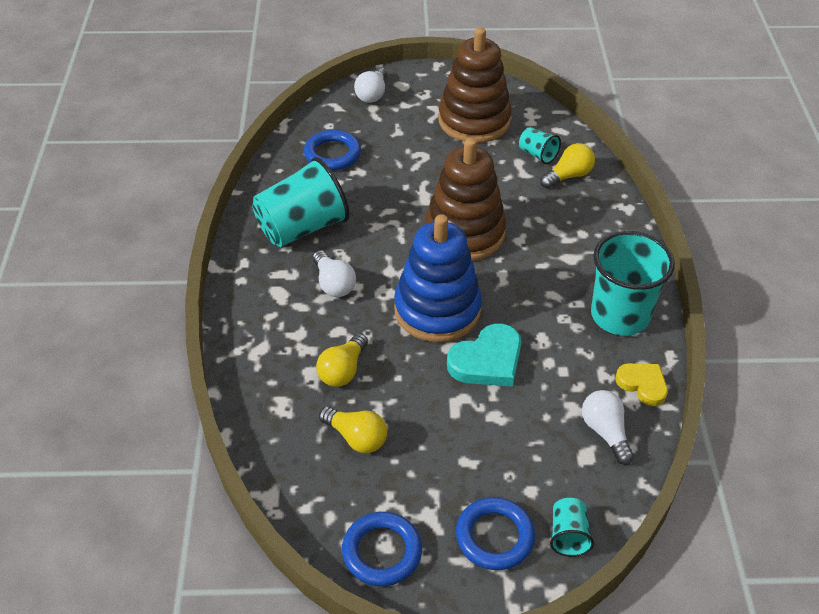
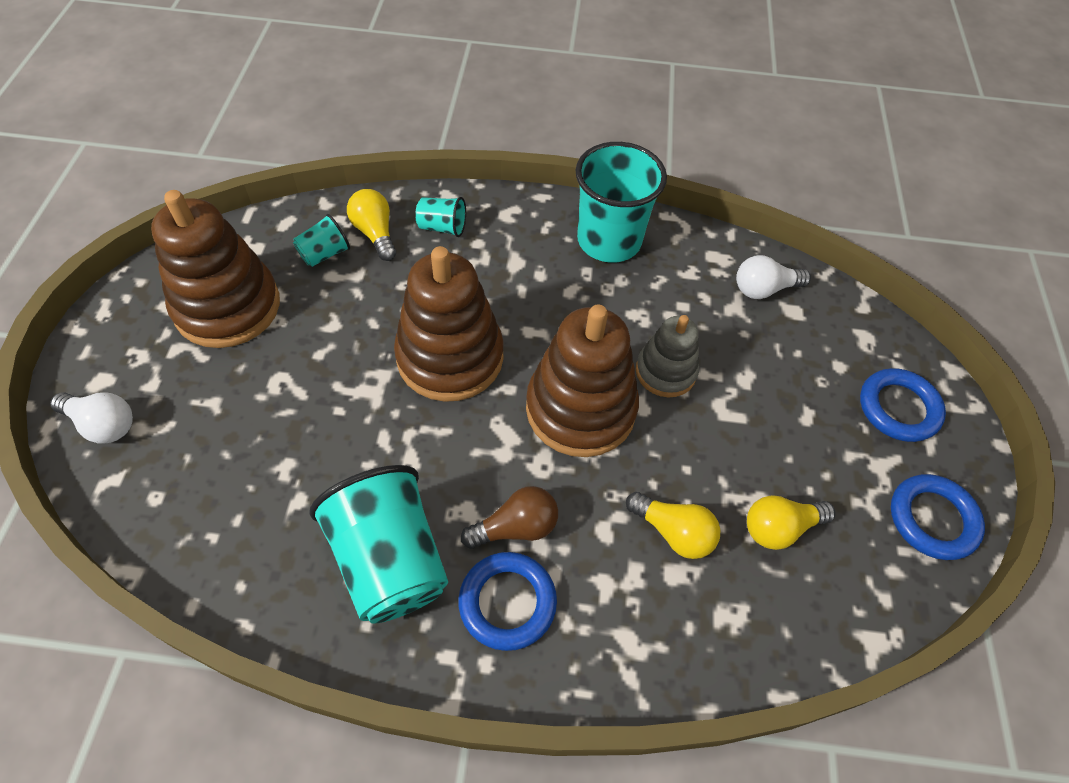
camera: 85 degrees left, 10 degrees up
blue ring [304,130,361,171] -> blue ring moved to [458,552,557,651]
white light bulb [313,250,356,297] -> brown light bulb [461,486,558,549]
yellow light bulb [319,406,387,453] -> yellow light bulb turned 150 degrees counterclockwise [747,495,836,550]
blue stacking toy [394,214,482,342] -> brown stacking toy [526,304,639,457]
turquoise heart [447,324,521,387] -> grey stacking toy [636,315,699,398]
turquoise cup [550,498,594,557] -> turquoise cup moved to [415,197,466,237]
yellow heart [615,363,668,406] -> none

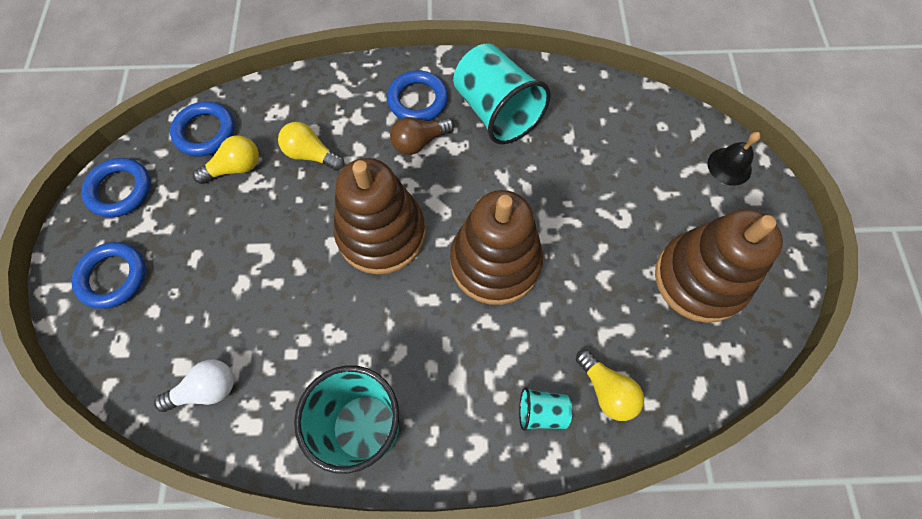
camera: 175 degrees right, 10 degrees up
white light bulb [50,392,133,444] -> black bell [708,132,761,186]
turquoise cup [293,214,350,267] -> none
grey stacking toy [636,315,699,398] -> none
none -> blue ring [170,101,235,156]

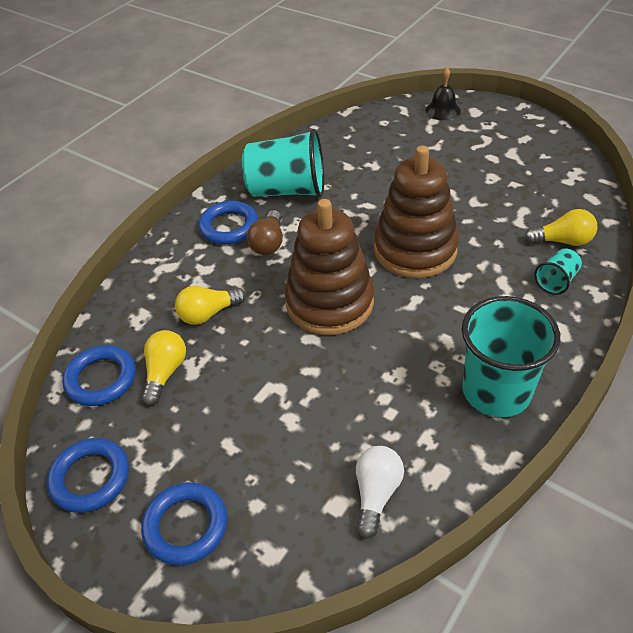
camera: 50 degrees left, 20 degrees down
brown stacking toy [655,209,783,323] -> none

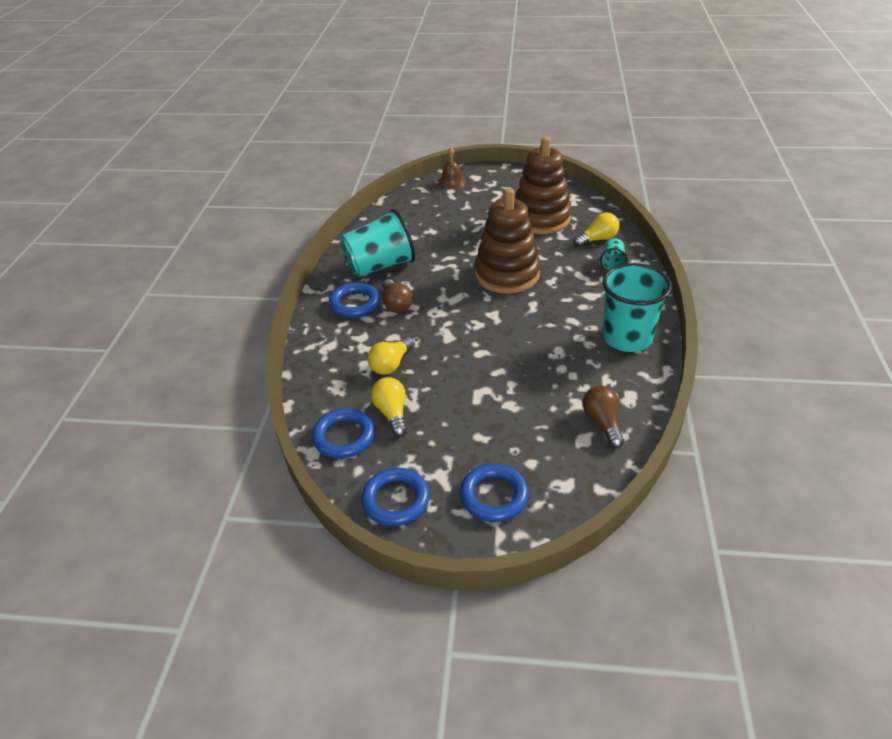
camera: 30 degrees left, 5 degrees down
brown stacking toy [284,199,374,335] -> brown stacking toy moved to [516,136,572,234]
white light bulb [356,446,404,539] -> brown light bulb [583,386,624,448]
black bell [426,68,461,120] -> brown bell [438,147,466,189]

